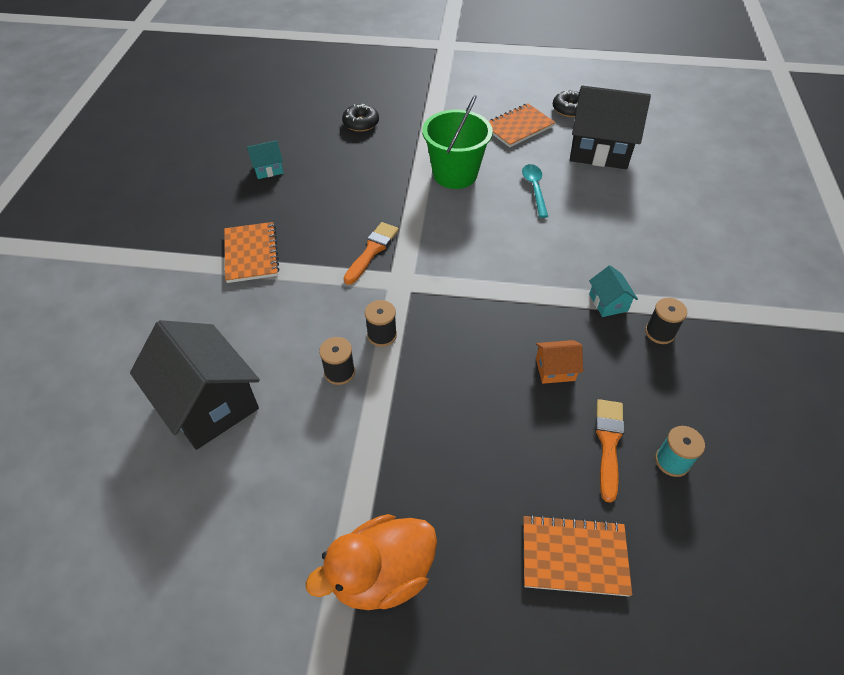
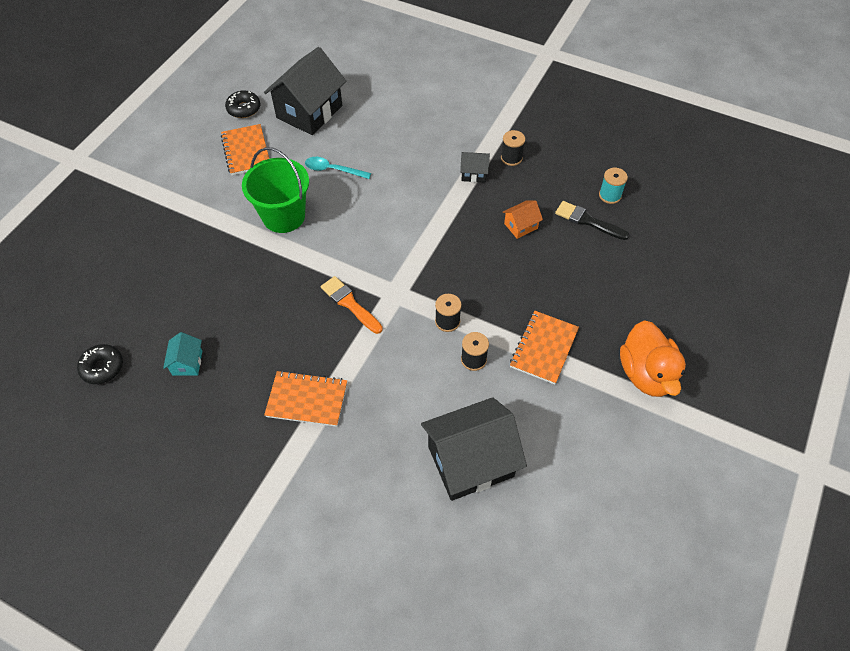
camera: 70 degrees left, 5 degrees up
black donut [342,104,379,132] -> black donut moved to [77,344,123,384]
orange notebook [523,515,632,596] -> orange notebook moved to [510,311,579,384]
orange house [536,340,583,384] -> orange house turned 45 degrees clockwise [503,200,543,239]
turquoise house [589,265,638,317] -> black house [460,152,490,183]
orange brush [595,399,624,503] -> black brush [555,201,629,240]

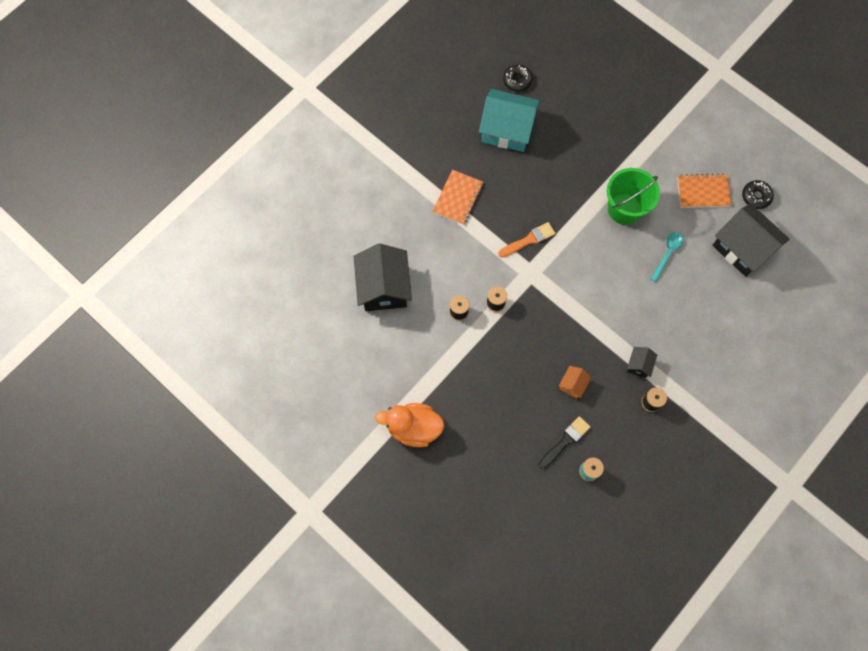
camera: 105 degrees right, 15 degrees up
turquoise house [163,332,202,376] -> turquoise house [479,89,540,152], size x2.21
orange house [503,200,543,239] -> orange house turned 45 degrees clockwise [559,366,592,399]
orange notebook [510,311,579,384] -> none

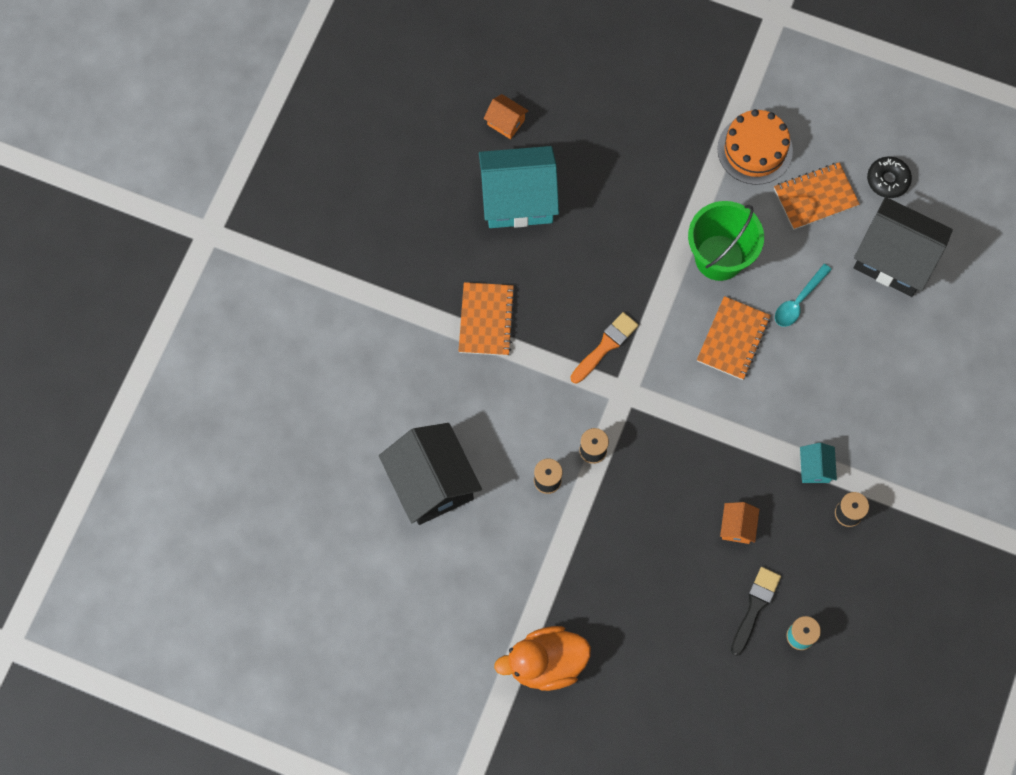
camera: 20 degrees left, 0 degrees up
black donut [503,64,533,92] -> orange house [484,94,528,139]
black house [627,347,657,378] -> turquoise house [800,443,837,483]
turquoise spoon [651,232,683,282] -> turquoise spoon turned 150 degrees counterclockwise [775,264,832,327]
none -> orange notebook [697,296,771,380]
none -> orange cake [717,109,793,185]

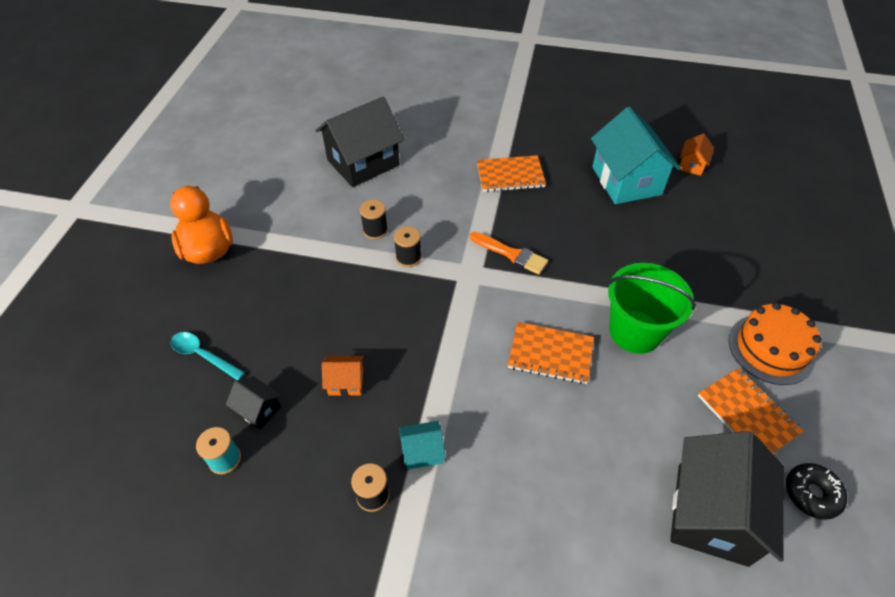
camera: 80 degrees right, 20 degrees down
black brush [731,567,781,656] -> black house [226,376,281,430]
turquoise spoon [775,264,832,327] -> turquoise spoon moved to [170,332,245,380]

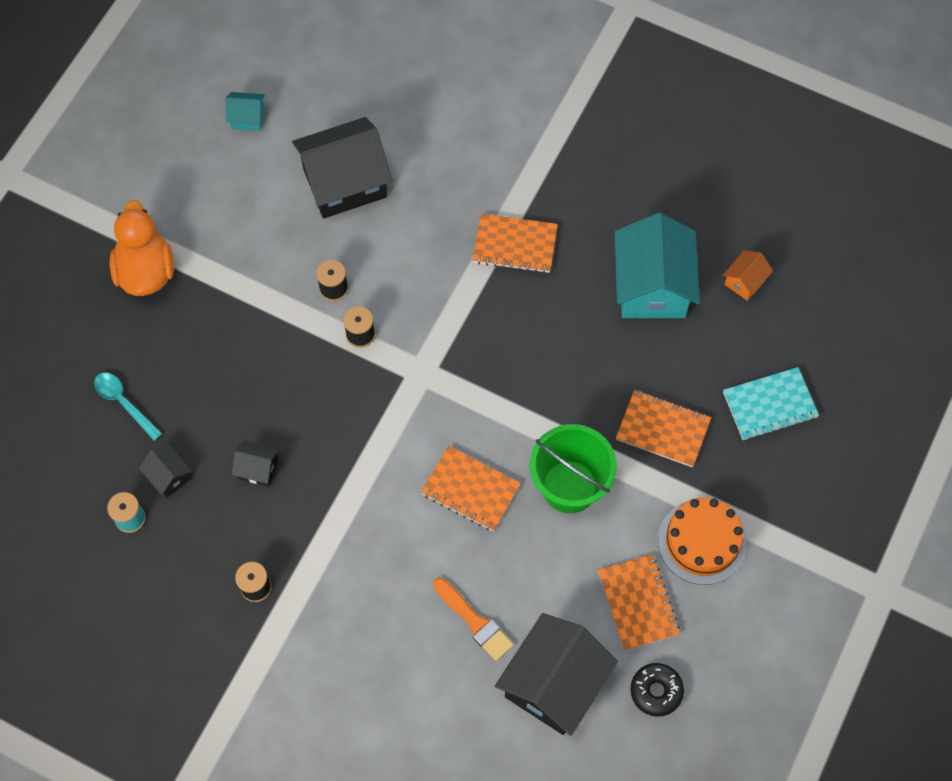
camera: 15 degrees right, 15 degrees up
orange house [322,356,364,396] -> black house [232,440,279,486]
turquoise house [399,421,446,469] -> turquoise house moved to [226,92,265,131]
orange brush [470,232,548,275] -> orange brush moved to [433,578,514,661]
none -> orange notebook [616,390,711,467]
none -> turquoise notebook [723,367,819,440]

